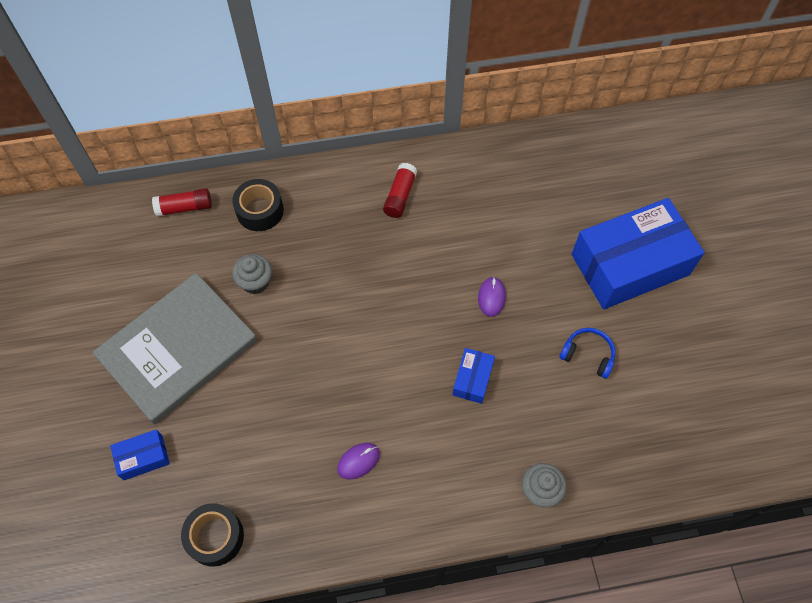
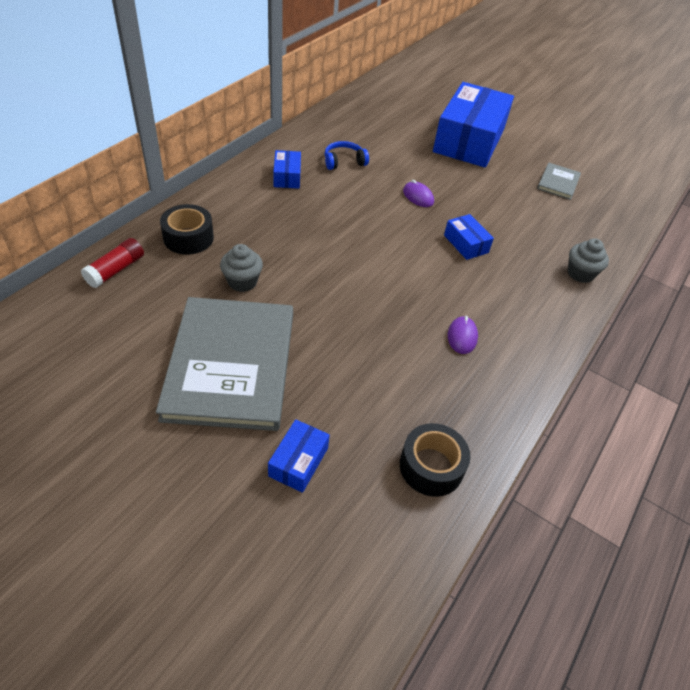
camera: 50 degrees left, 15 degrees down
red glue stick [383,163,417,218] -> blue box [273,150,301,189]
blue headphones [559,328,615,379] -> blue headphones moved to [324,141,369,170]
none -> grey book [537,163,581,200]

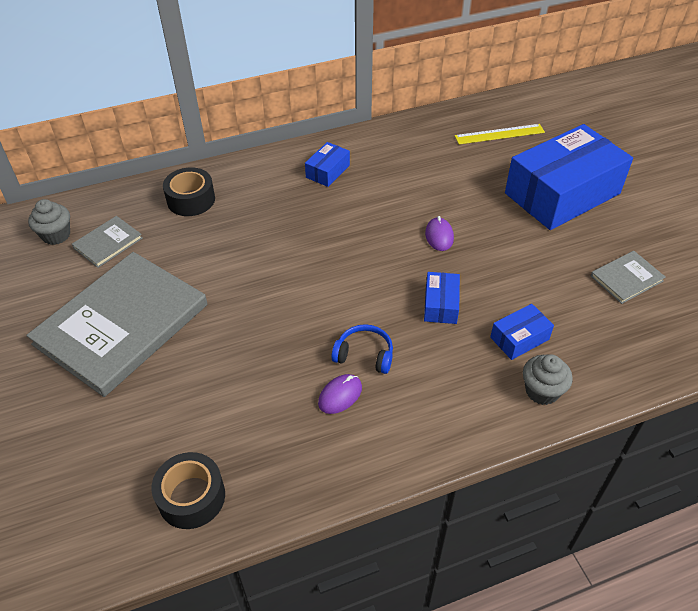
camera: 40 degrees right, 0 degrees up
red glue stick [81,238,144,288] -> none
grey cupcake [220,244,263,292] -> grey cupcake moved to [28,199,70,245]
blue box [268,419,330,493] -> blue box moved to [490,304,554,360]
blue headphones [324,141,369,170] -> blue headphones moved to [331,324,393,374]
none -> grey book [72,216,143,268]
none -> yellow ruler [455,124,545,144]

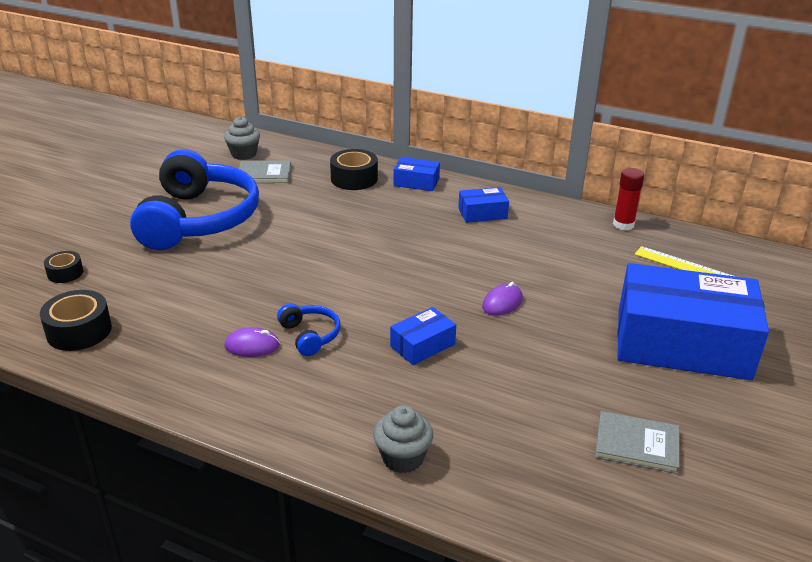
camera: 45 degrees right, 15 degrees down
grey book [26,252,207,397] -> blue headphones [130,149,259,250]
blue box [490,304,554,360] -> blue box moved to [394,157,440,191]
none -> black tape [44,251,83,283]
none -> red glue stick [613,168,644,230]

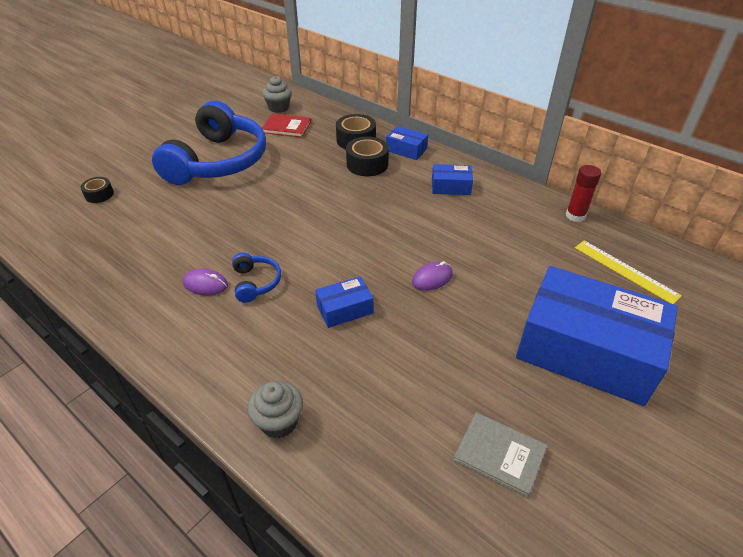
camera: 15 degrees right, 10 degrees up
black tape [40,290,112,351] -> black tape moved to [346,137,389,176]
grey book [239,160,291,183] -> red book [262,114,311,137]

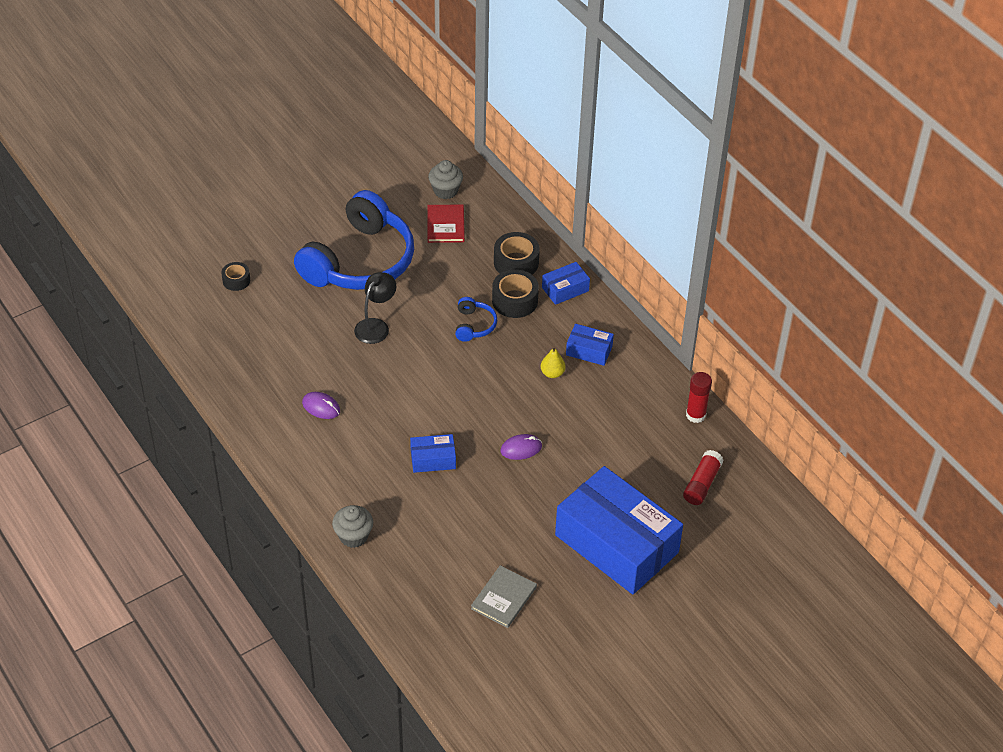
camera: 15 degrees right, 5 degrees up
blue headphones [232,252,281,303] -> blue headphones moved to [455,297,497,342]
red book [262,114,311,137] -> red book turned 60 degrees clockwise [427,205,465,243]
blue box [386,126,428,160] -> blue box turned 75 degrees counterclockwise [542,262,590,305]
grey book [453,412,547,498] -> grey book turned 75 degrees clockwise [471,565,537,628]
yellow ruler [575,241,682,304] -> red glue stick [683,450,723,505]
none -> black lamp [354,272,396,344]
none -> yellow pear [541,346,566,378]

